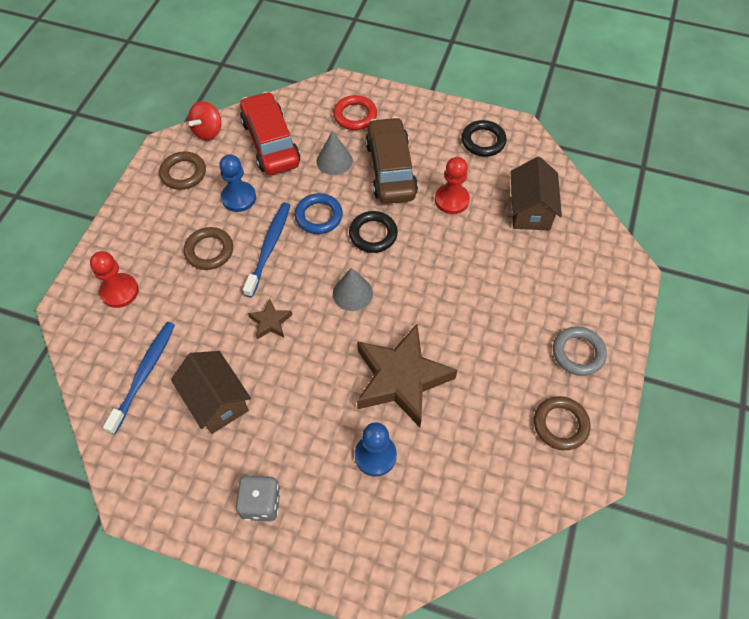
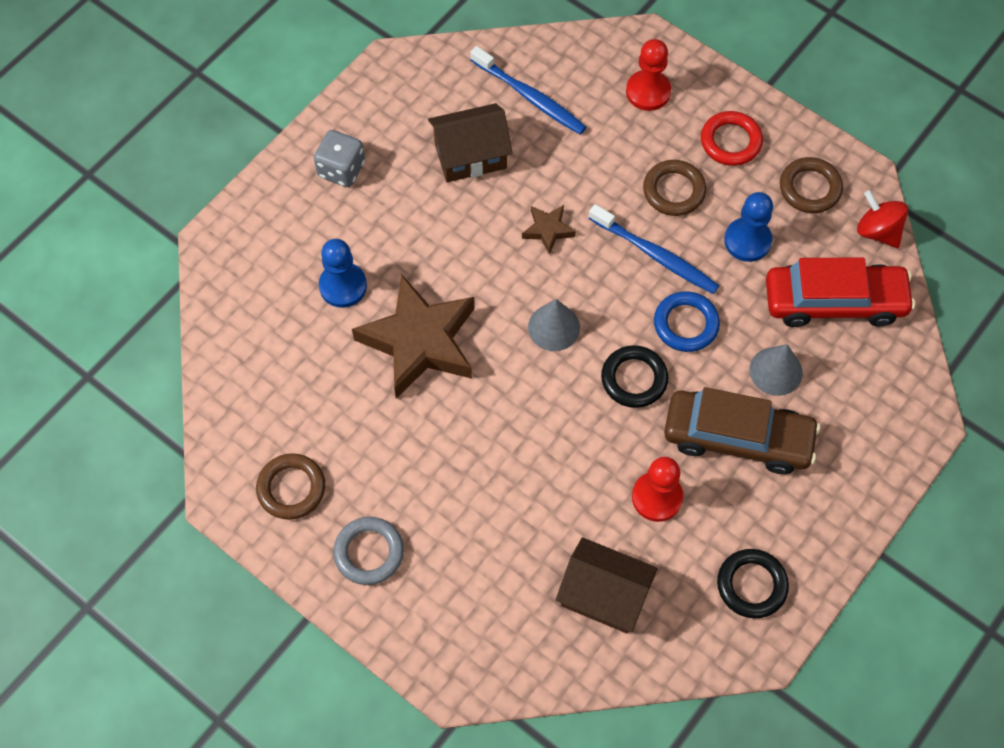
camera: 110 degrees right, 5 degrees up
red ring [333,95,377,130] -> red ring moved to [701,111,763,166]

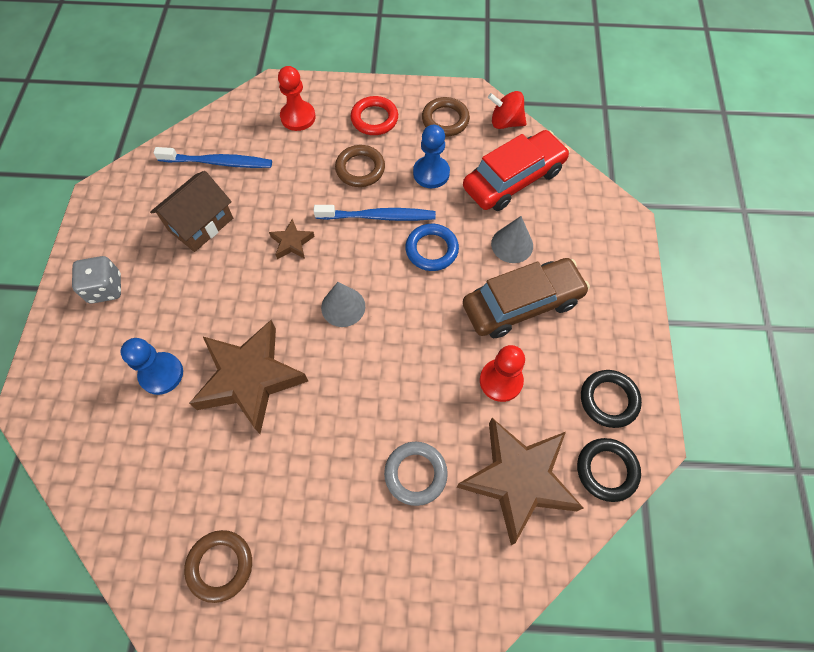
camera: 35 degrees left, 0 degrees up
grey ring [333,517,404,585] -> grey ring moved to [384,442,448,506]
brown house [556,537,658,634] -> brown star [457,418,584,545]
black ring [601,345,668,408] -> black ring moved to [577,438,641,502]

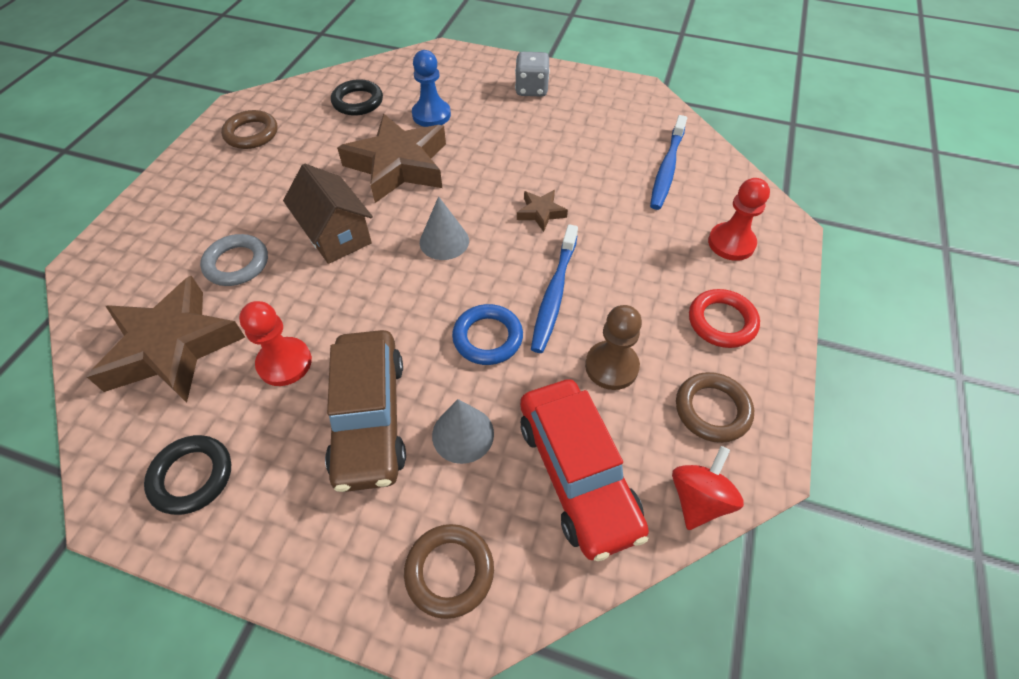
camera: 105 degrees right, 10 degrees down
brown house [150,171,233,252] -> brown house moved to [283,164,373,264]
brown ring [335,145,385,187] -> brown ring moved to [404,524,494,619]
blue pawn [413,125,450,188] -> brown pawn [585,305,642,390]
black ring [577,438,641,502] -> black ring moved to [331,79,383,116]

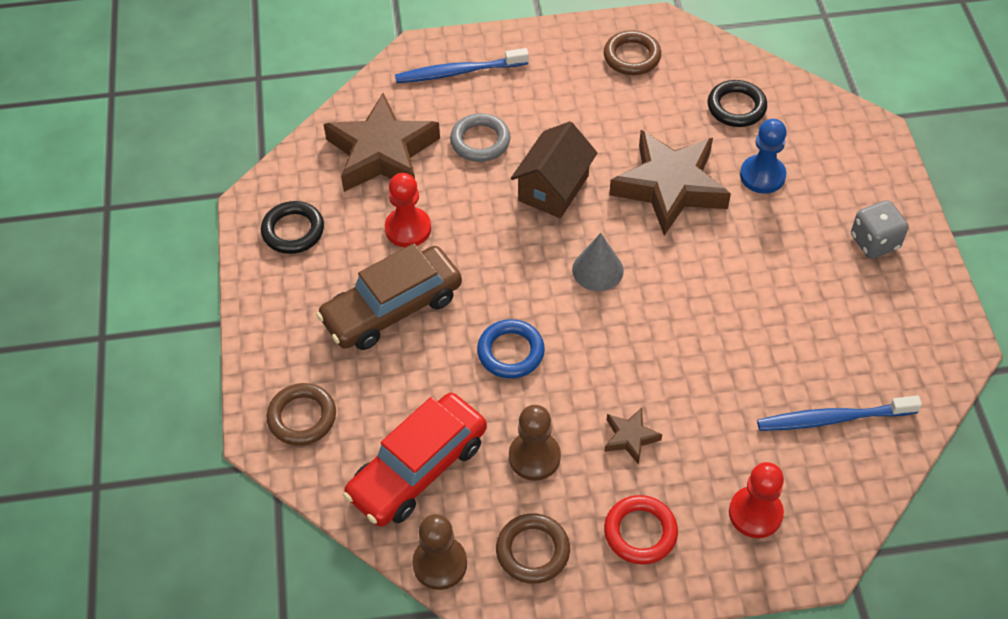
camera: 65 degrees right, 0 degrees up
grey cone [432,399,494,464] -> none
brown star [517,190,568,232] -> brown star moved to [604,408,662,465]
blue toothbrush [531,224,578,353] -> blue toothbrush moved to [395,48,529,83]
red spinning top [672,446,744,530] -> brown pawn [412,514,467,590]

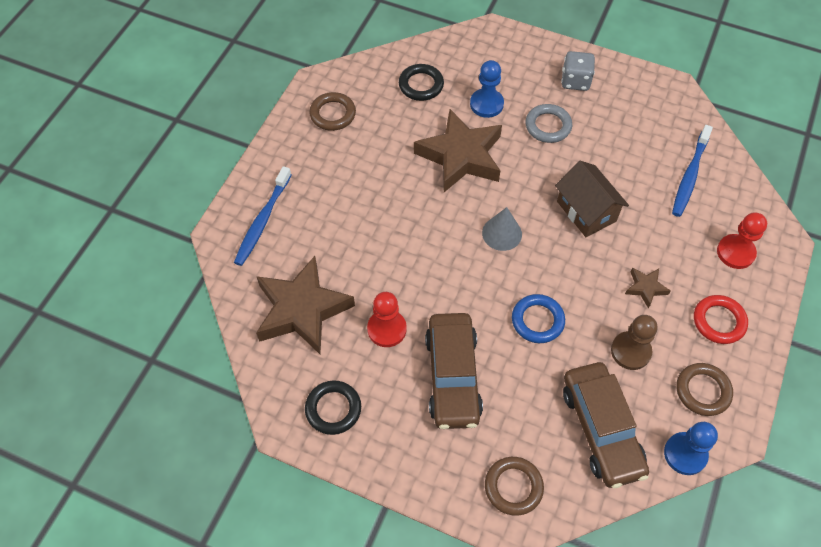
camera: 60 degrees left, 5 degrees up
red car [343,393,487,527] -> brown car [563,362,649,488]
brown pawn [412,514,467,590] -> blue pawn [664,422,718,475]
grey ring [450,113,511,162] -> grey ring moved to [525,104,572,143]
brown house [511,121,597,218] -> brown house moved to [555,161,629,237]

